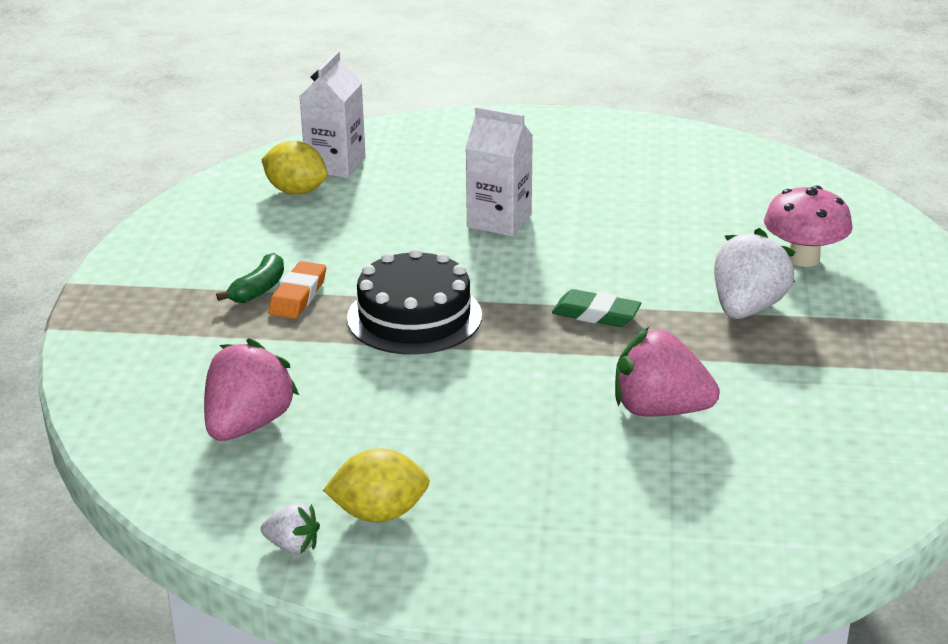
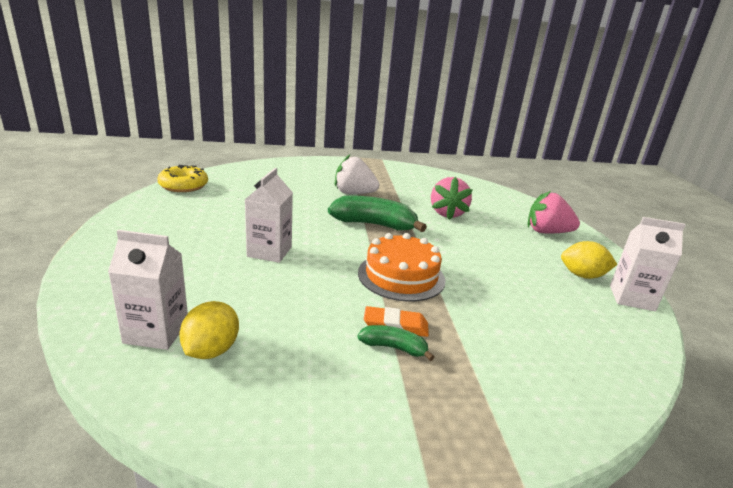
camera: 105 degrees left, 5 degrees down
pink strawberry [204,338,299,441] -> pink strawberry moved to [528,191,580,233]
white strawberry [261,503,320,554] -> white carton [610,217,686,311]
yellow lemon [323,448,430,522] -> yellow lemon turned 60 degrees counterclockwise [561,241,617,279]
black cake [347,248,482,355] -> orange cake [358,233,446,302]
green eraser [552,289,641,327] -> green banana [328,196,427,232]
pink mushroom [764,185,853,267] -> none
none -> yellow donut [157,165,208,192]

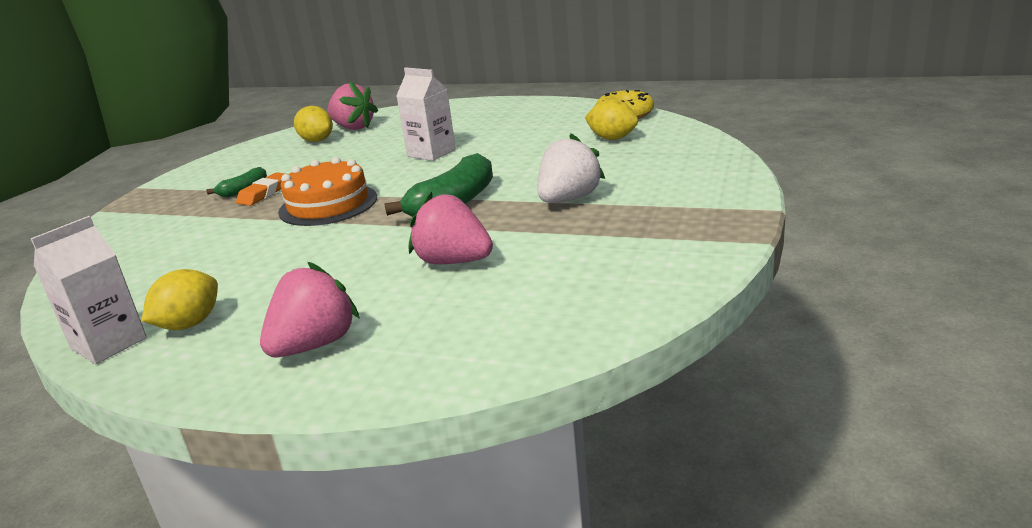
camera: 120 degrees right, 0 degrees up
white carton [108,230,188,350] -> pink strawberry [327,82,378,130]
none -> yellow lemon [585,99,638,140]

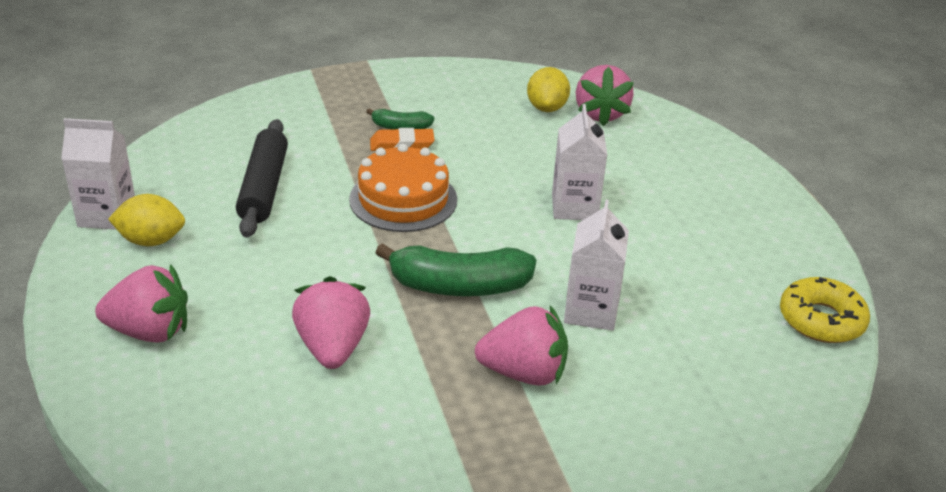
camera: 50 degrees right, 10 degrees up
white strawberry [537,133,605,203] -> pink strawberry [475,305,568,386]
yellow lemon [585,99,638,140] -> none
none -> black rolling pin [236,119,288,238]
none -> white carton [564,200,629,331]

